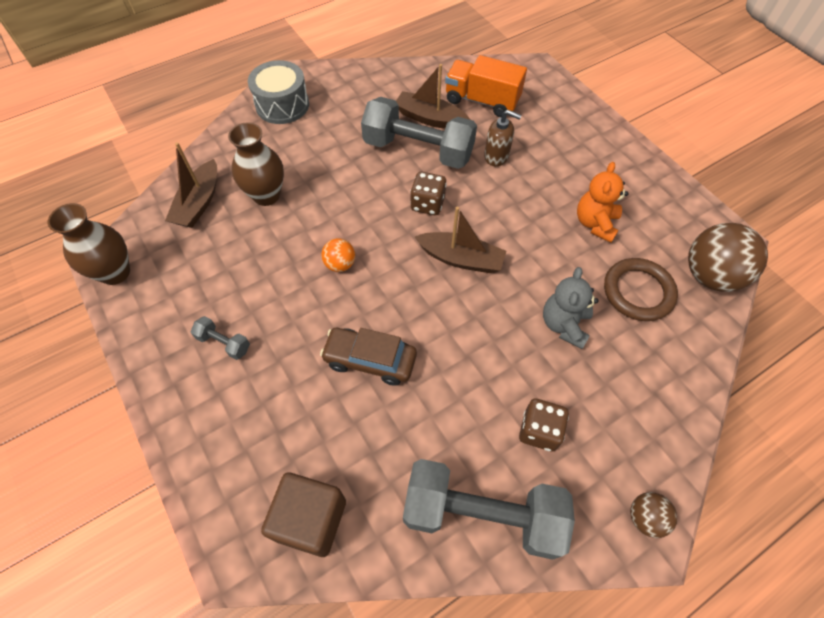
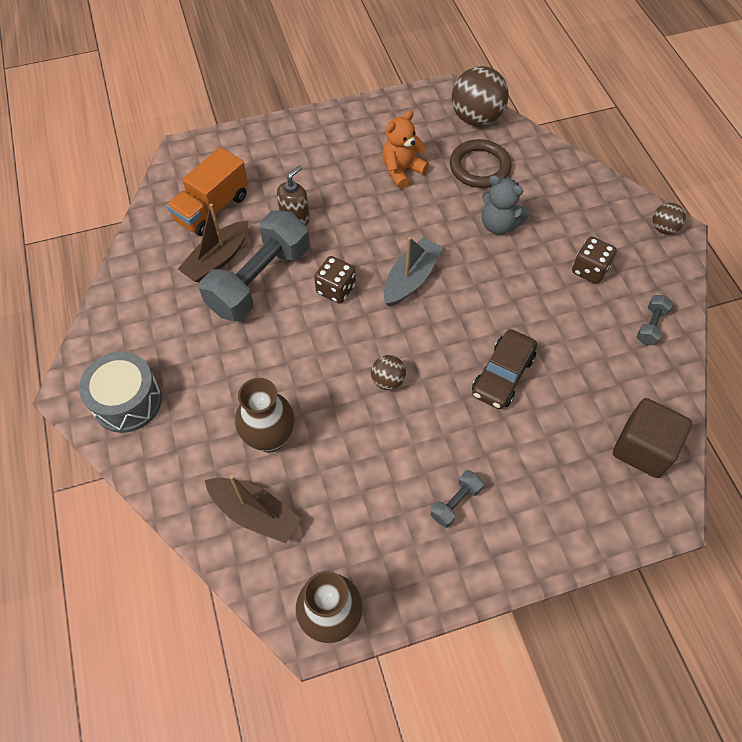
camera: 75 degrees left, 0 degrees up
orange ball [321,238,355,272] -> brown ball [371,355,406,390]
grey dumbbell [403,459,575,560] -> grey dumbbell [637,295,673,345], size x0.42
brown boat [415,207,506,273] -> grey boat [384,237,443,307]
orange teddy bear [577,162,629,243] -> orange teddy bear turned 105 degrees clockwise [382,110,429,189]

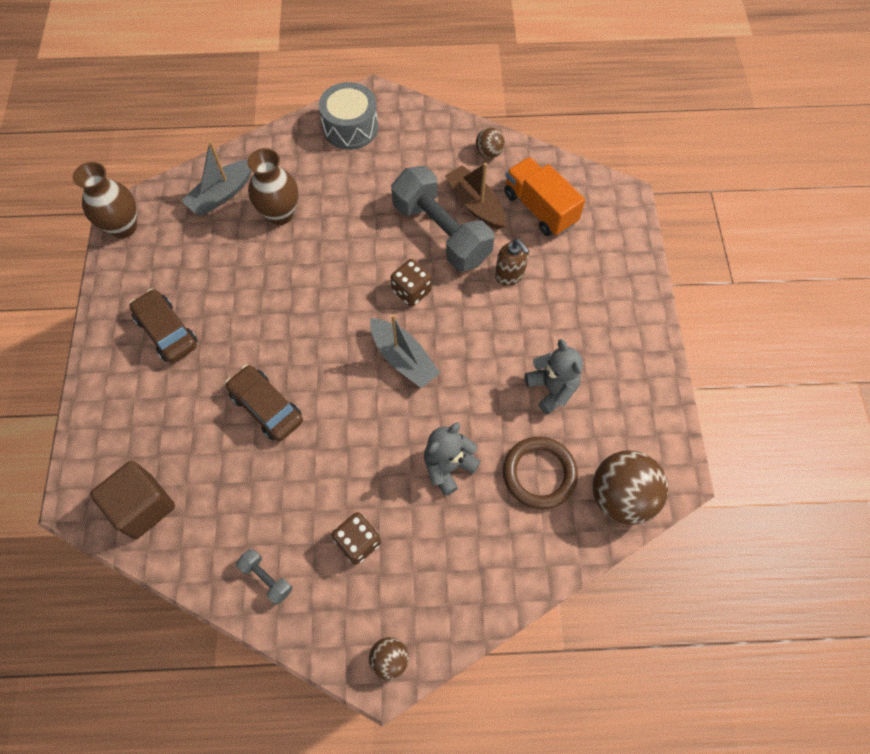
camera: 105 degrees right, 5 degrees up
brown boat [205,475,301,543] -> grey boat [181,141,252,215]
brown ball [371,355,406,390] -> brown ball moved to [476,128,505,158]
orange teddy bear [382,110,429,189] -> grey teddy bear [525,339,583,415]
grey dumbbell [430,470,484,528] -> brown car [129,289,197,363]

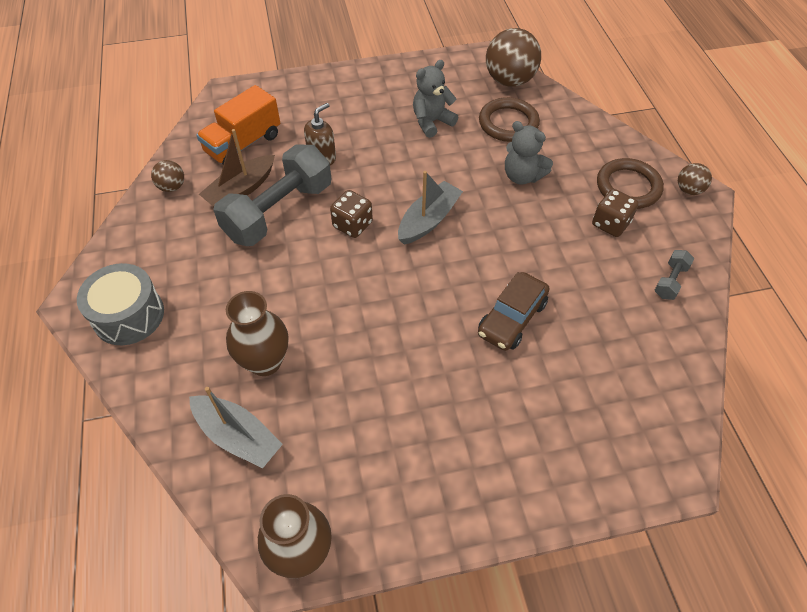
camera: 100 degrees left, 10 degrees down
brown cube [90,461,175,539] -> none
brown car [129,289,197,363] -> none
none -> brown ring [597,158,664,209]

